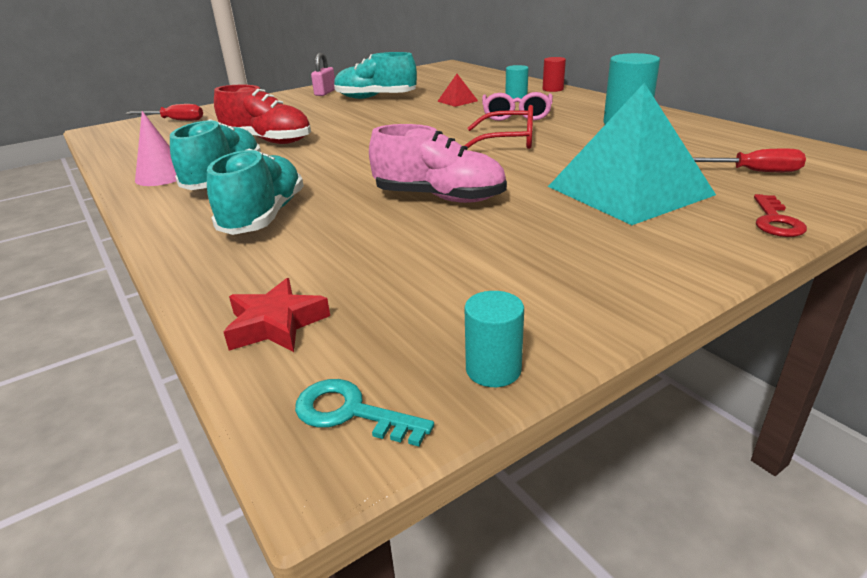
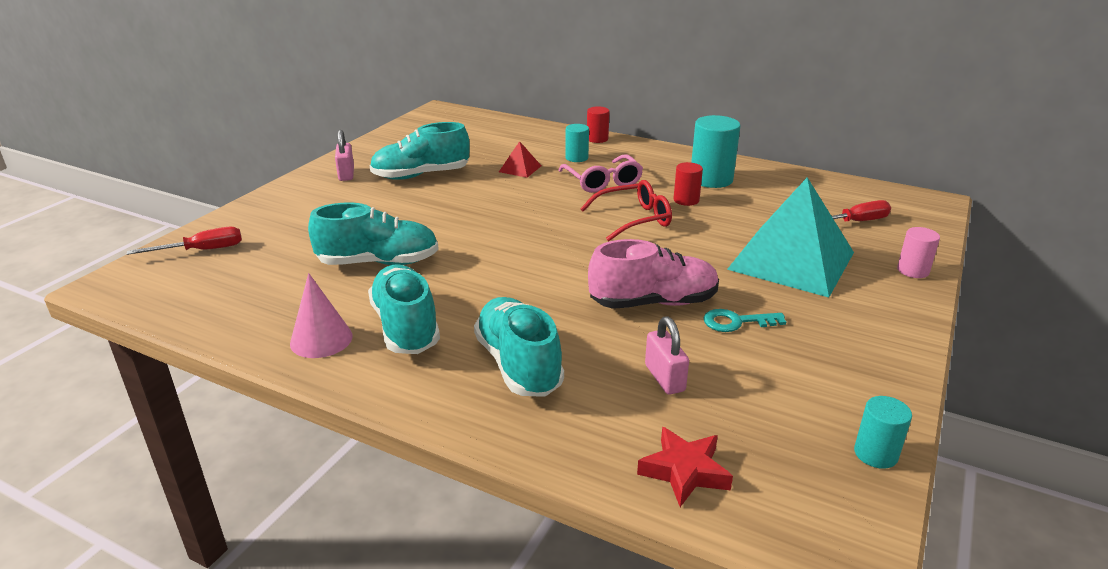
camera: 30 degrees left, 0 degrees up
red shoe [214,85,311,144] -> turquoise shoe [308,203,439,265]
turquoise key [295,379,434,447] -> turquoise key moved to [704,309,786,332]
red key [754,194,807,237] -> pink cylinder [897,227,940,278]
none -> pink padlock [645,316,689,395]
none -> red cylinder [673,162,703,206]

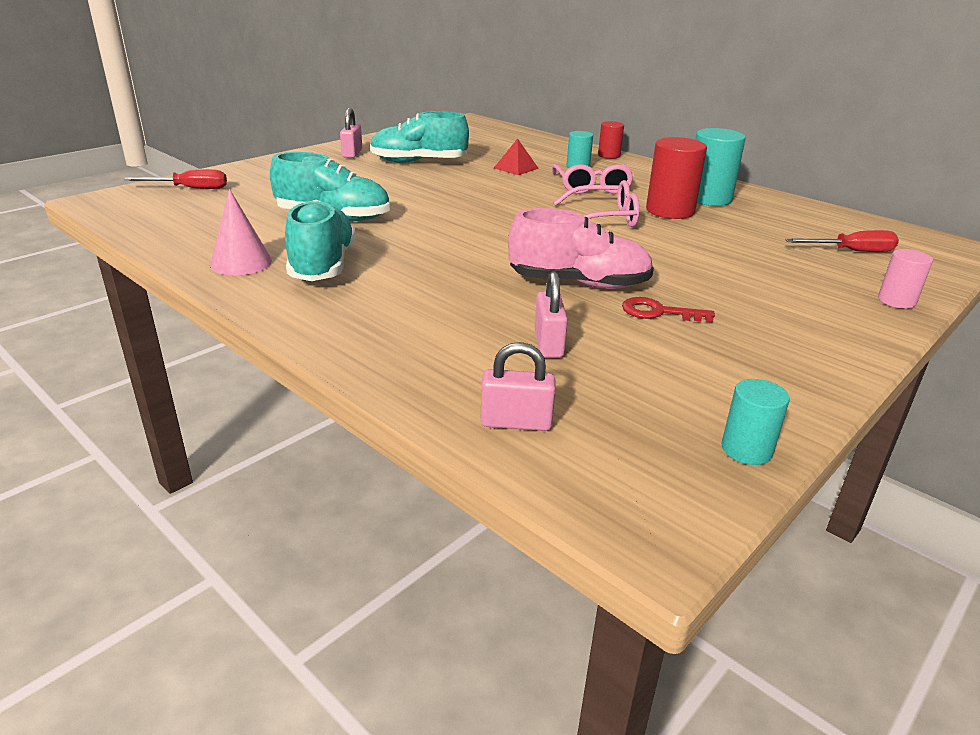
camera: 15 degrees right, 0 degrees up
turquoise shoe [474,297,564,397] -> none
red glasses [580,180,672,242] -> pink glasses [553,180,639,227]
red star [637,427,733,507] -> pink padlock [481,342,555,431]
red cylinder [673,162,703,206] -> red cylinder [646,137,707,219], size x1.76
turquoise key [704,309,786,332] -> red key [622,297,715,322]
turquoise pyramid [727,177,854,298] -> none

